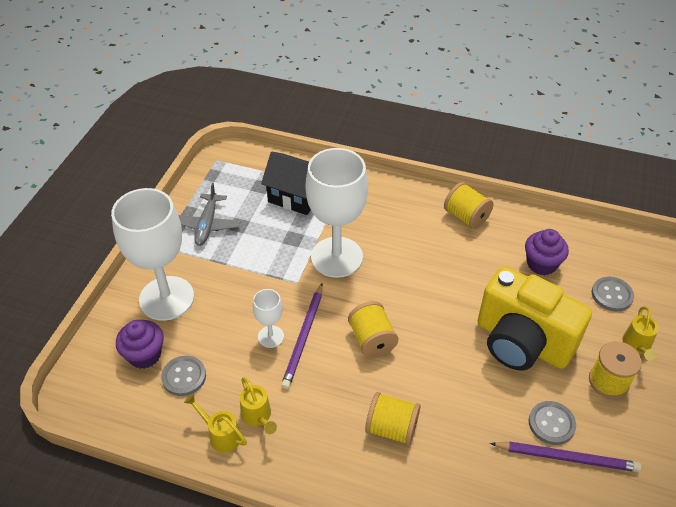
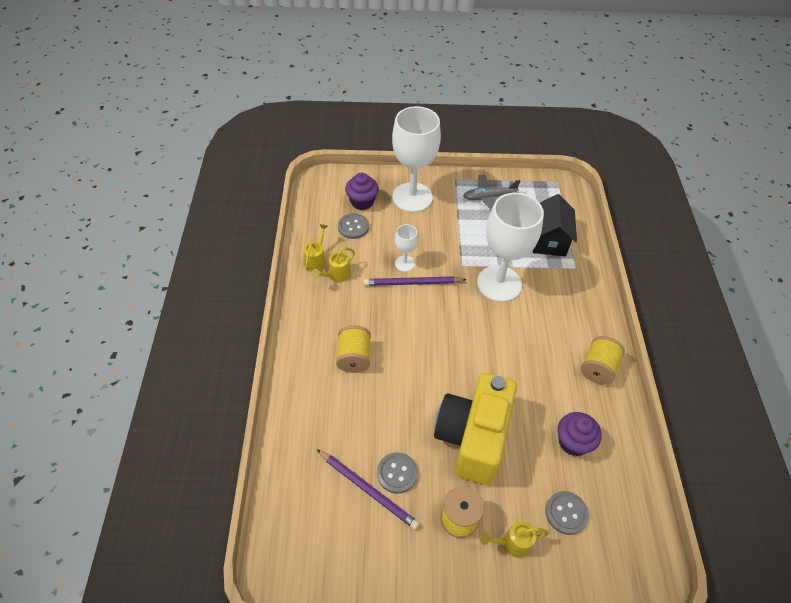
camera: 70 degrees right, 5 degrees up
yellow spool [348,301,398,358] -> none
purple pencil [490,441,641,472] -> purple pencil turned 45 degrees counterclockwise [317,449,420,530]

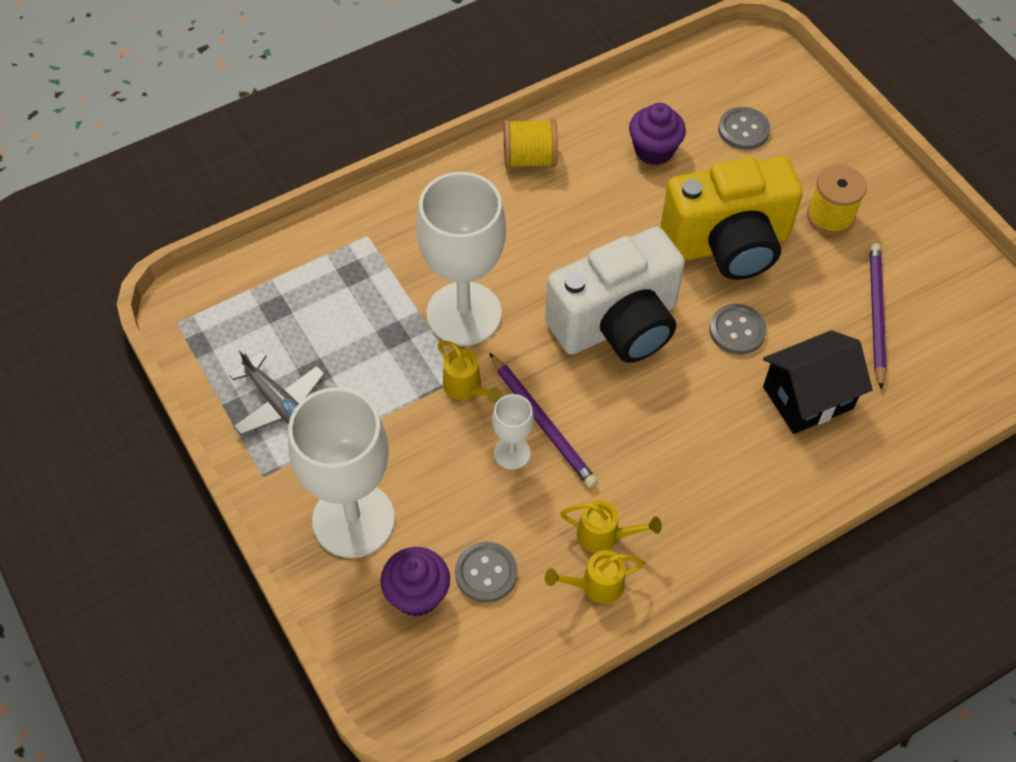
camera: 120 degrees left, 5 degrees up
yellow spool [336,325,371,373] -> none
grey button [377,452,418,494] -> grey button moved to [709,304,767,355]
yellow watering can [480,521,549,558] -> yellow watering can moved to [438,341,502,403]
black house [533,194,577,256] -> black house moved to [763,330,873,434]
none -> white camera [545,227,685,363]

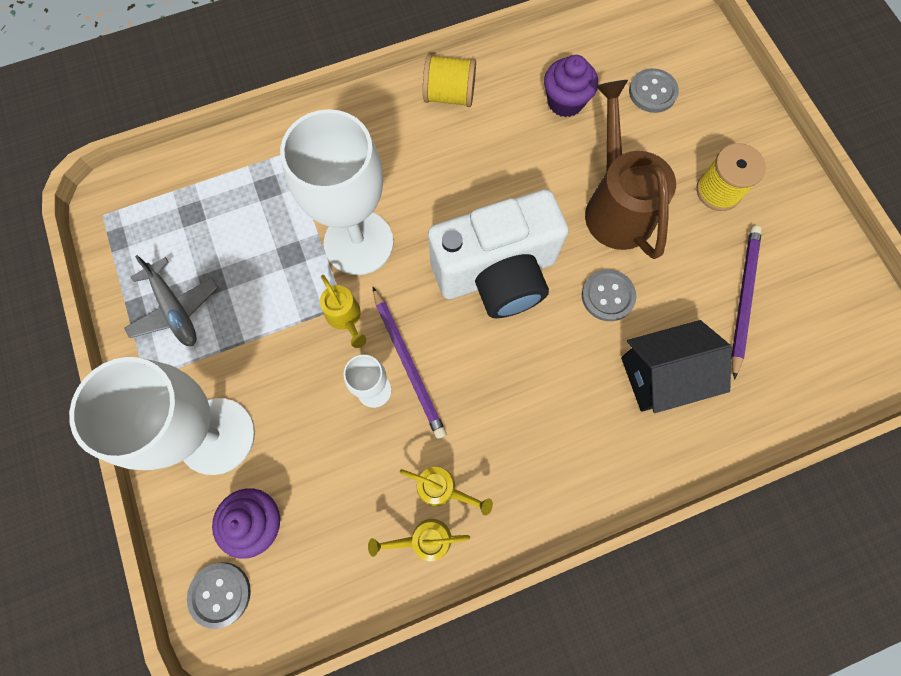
camera: 10 degrees right, 15 degrees up
grey button [455,542,518,603] -> grey button moved to [187,562,251,629]
yellow camera [661,156,803,280] -> brown watering can [585,80,676,259]

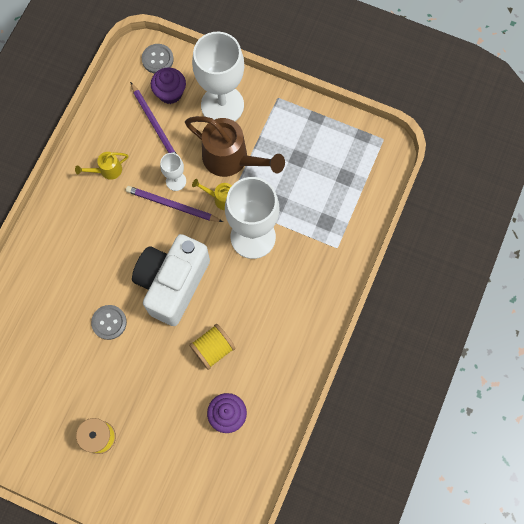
camera: 135 degrees right, 0 degrees up
grey plane [124,255,218,346] -> none
yellow watering can [368,519,470,561] -> none
yellow spool [423,54,476,107] -> yellow spool moved to [189,324,236,370]
brown watering can [585,80,676,259] -> brown watering can moved to [185,116,285,177]
black house [621,320,732,413] -> none
grey button [629,68,679,113] -> none
purple pencil [731,226,762,380] -> purple pencil moved to [130,82,177,154]

